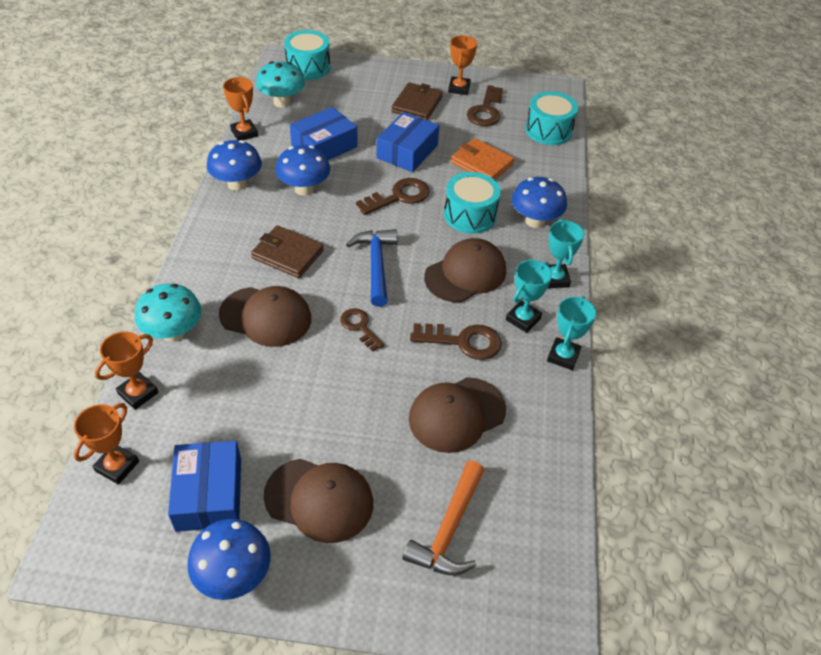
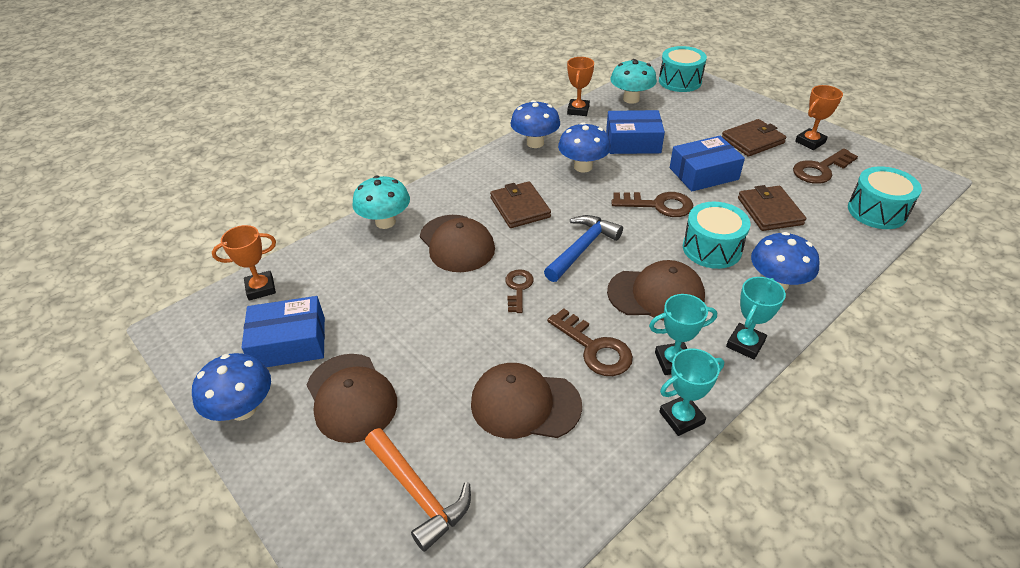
camera: 45 degrees right, 5 degrees down
orange trophy [95,331,159,410] -> none
blue box [168,441,241,532] -> blue box turned 45 degrees clockwise [241,296,325,367]
orange hammer [403,461,485,575] -> orange hammer turned 105 degrees counterclockwise [365,428,471,552]
orange wallet [451,138,514,180] -> brown wallet [738,185,806,231]

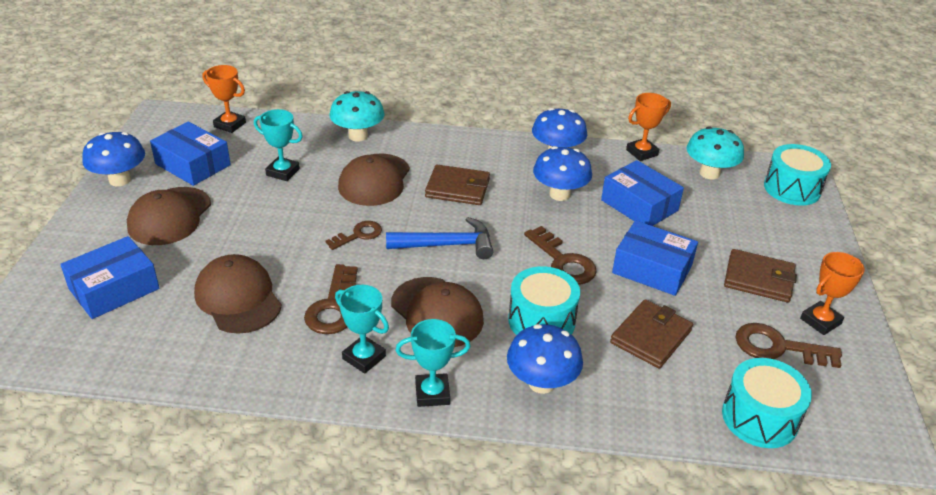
camera: 45 degrees right, 5 degrees down
orange hammer [365,428,471,552] -> blue box [60,236,160,319]
brown wallet [490,181,551,228] -> brown wallet turned 75 degrees clockwise [425,165,490,205]
turquoise trophy [659,348,724,436] -> turquoise trophy moved to [254,109,303,181]
orange trophy [795,85,843,150] -> orange trophy turned 45 degrees counterclockwise [800,252,865,335]

